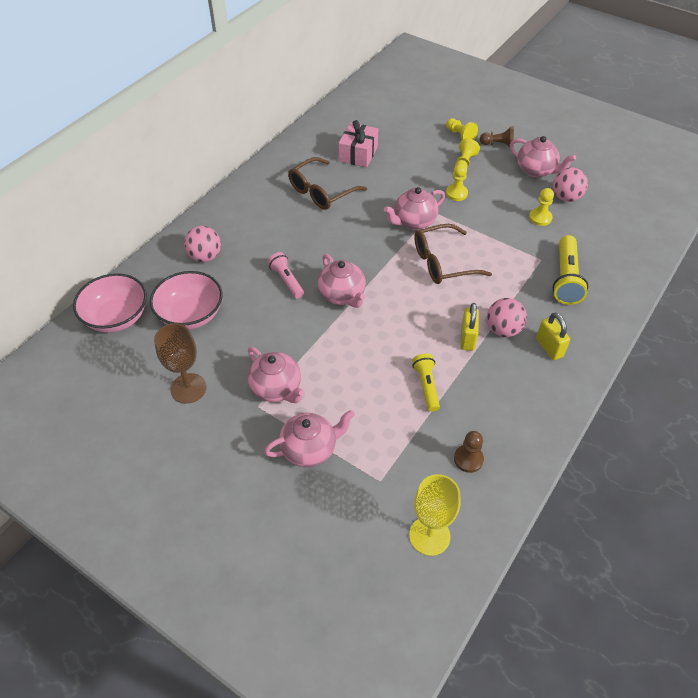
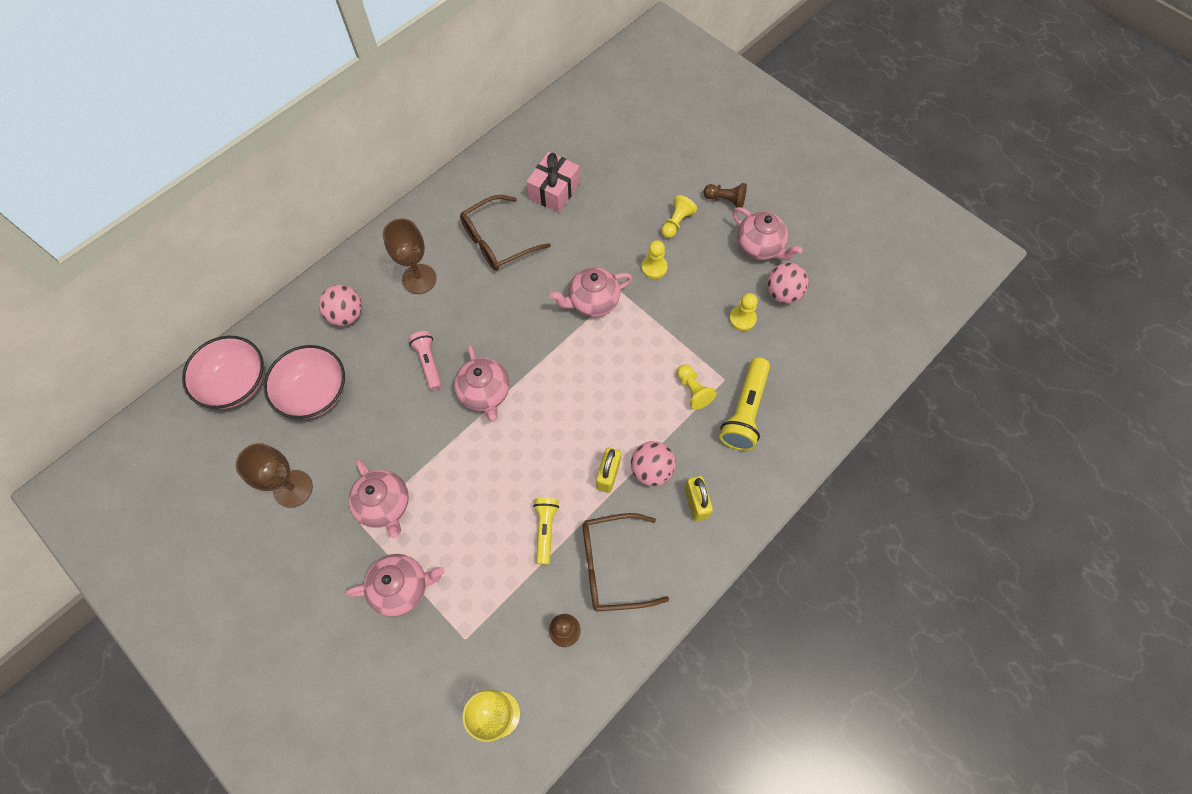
camera: 10 degrees right, 15 degrees up
brown glasses [414,224,492,284] -> brown glasses moved to [583,513,669,612]
yellow pawn [446,118,478,140] -> yellow pawn moved to [677,364,717,410]
none -> brown goblet [383,218,436,294]

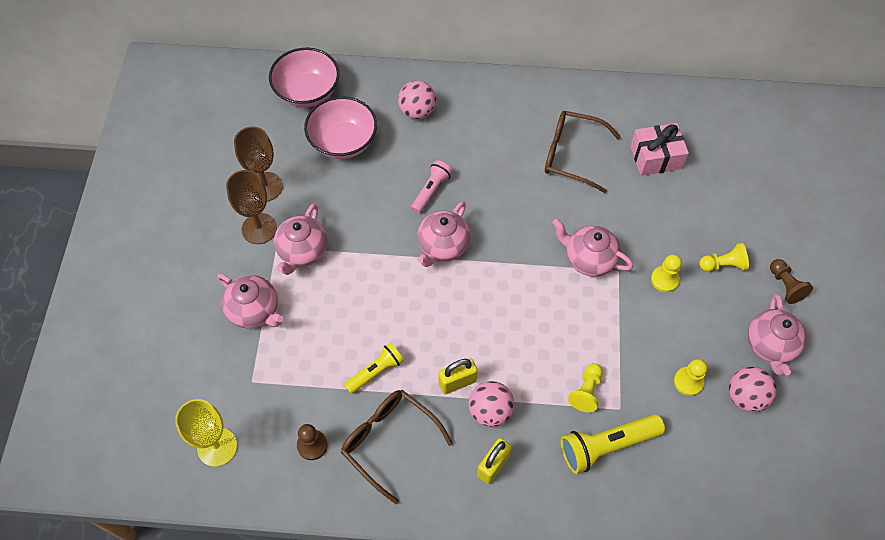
camera: 50 degrees right, 5 degrees down
brown goblet [383,218,436,294] -> brown goblet moved to [226,170,277,244]

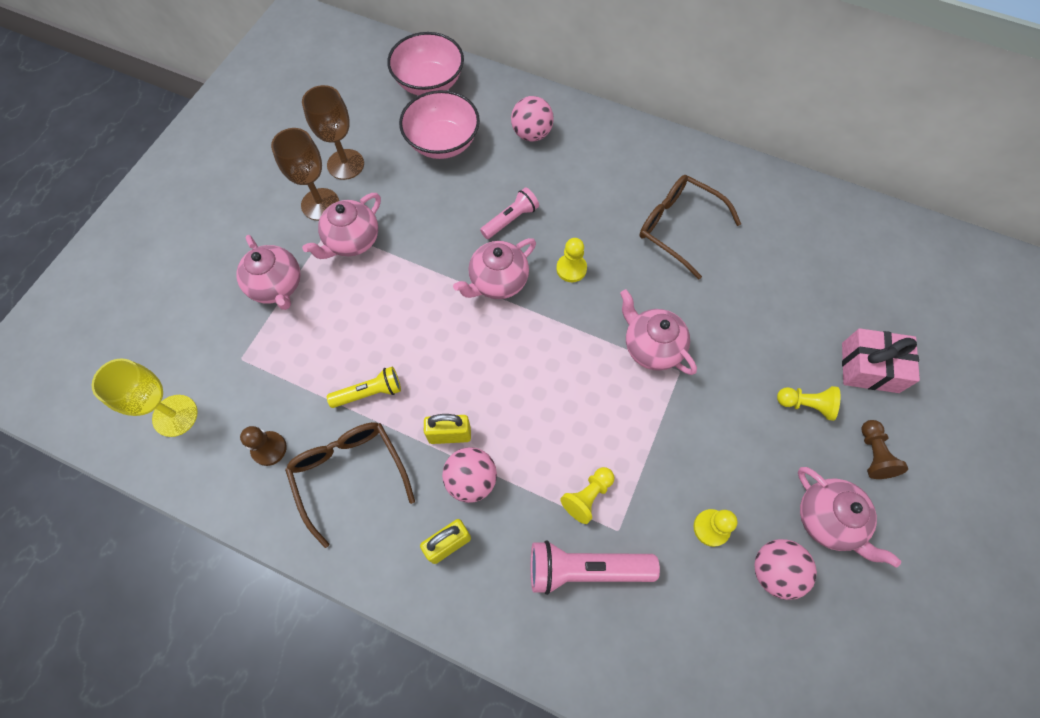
camera: 20 degrees right, 5 degrees up
yellow flashlight [561,414,665,474] -> pink flashlight [531,540,660,595]
pink gift [630,123,689,176] -> pink gift moved to [842,328,920,393]
yellow pawn [651,254,682,292] -> yellow pawn moved to [556,238,587,282]
pink teapot [748,294,806,376] -> pink teapot turned 60 degrees counterclockwise [798,467,902,568]

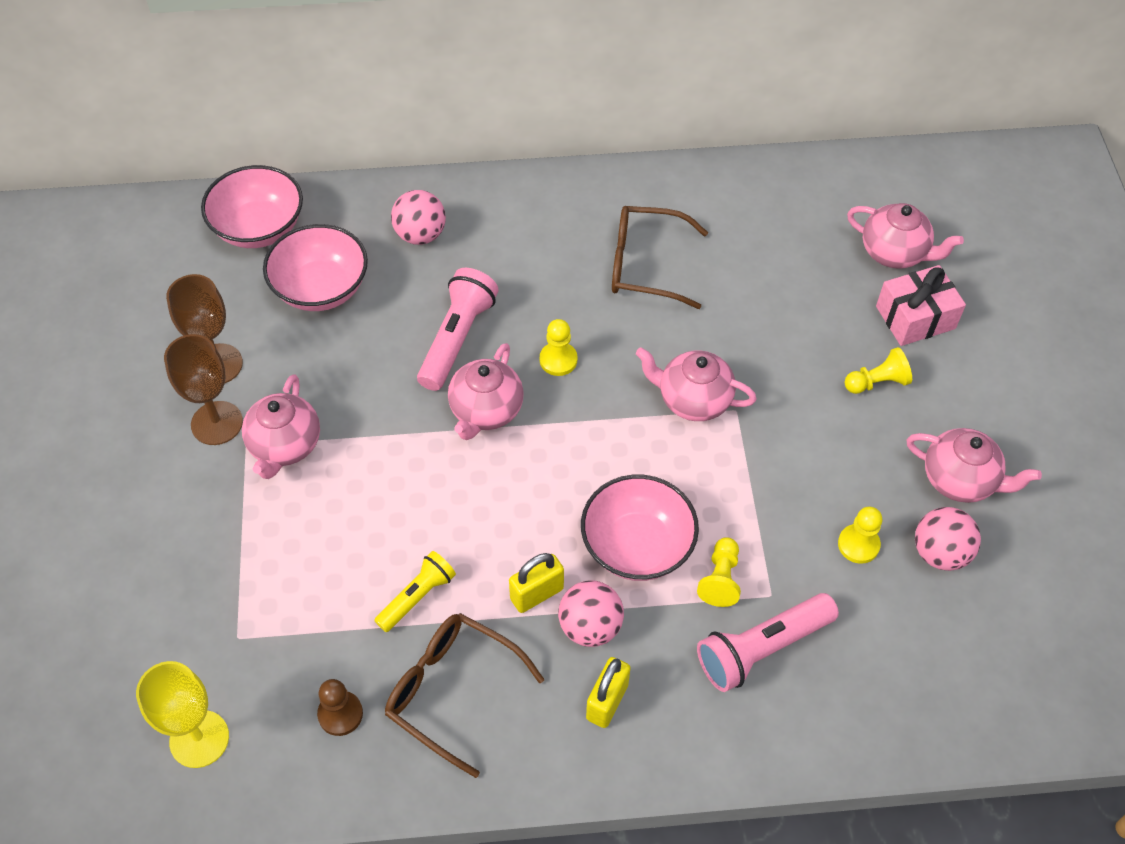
camera: 30 degrees left, 10 degrees down
pink teapot [236,235,301,310] -> pink teapot moved to [847,203,964,269]
pink flashlight [480,188,539,239] -> pink flashlight [417,268,498,391], size x1.58
brown pawn [862,420,908,479] -> none
none -> pink bowl [581,475,699,581]

